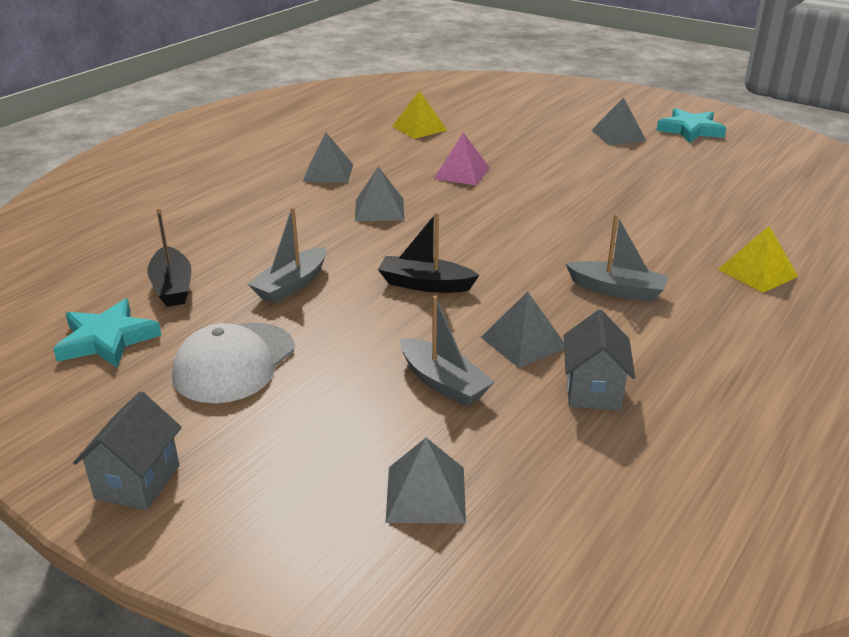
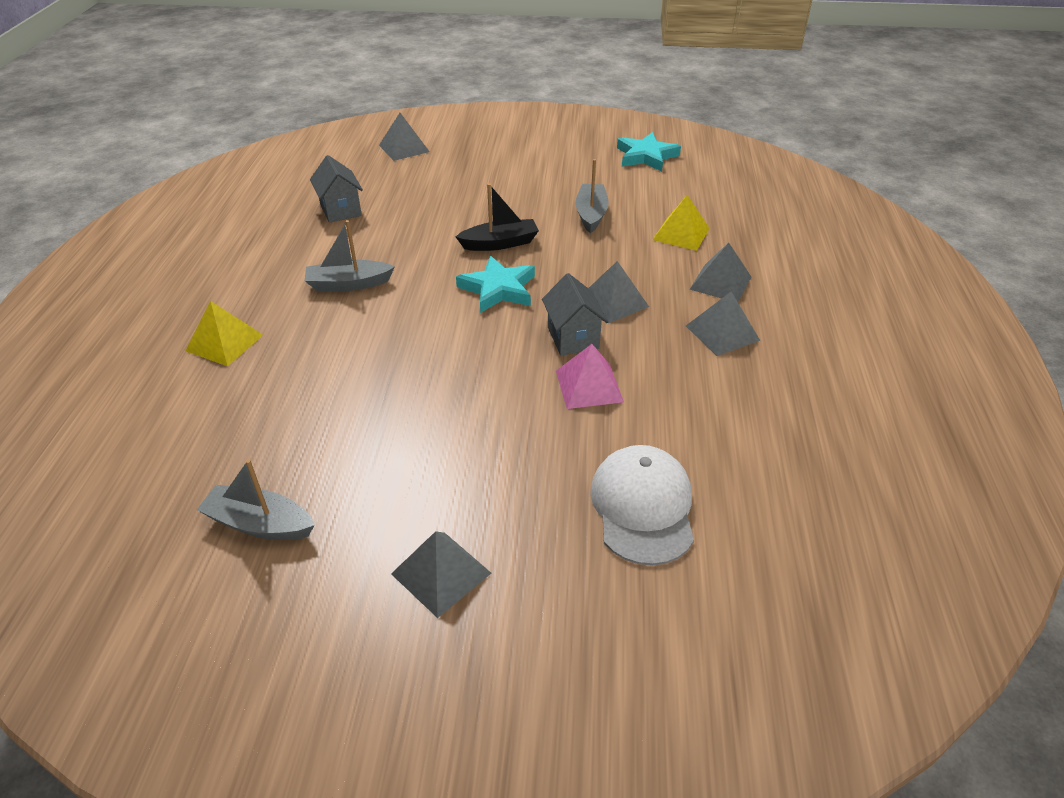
camera: 150 degrees right, 10 degrees up
grey house [73,391,182,510] -> grey house moved to [542,273,608,355]
black boat [147,208,191,307] -> none
white cap [172,322,294,403] -> white cap moved to [590,445,694,566]
yellow pyramid [392,91,447,139] -> yellow pyramid moved to [653,195,710,251]
grey boat [400,295,494,406] -> grey boat moved to [197,459,315,540]
grey pyramid [481,292,564,368] -> grey pyramid moved to [689,243,751,302]
turquoise star [656,108,726,143] -> turquoise star moved to [456,256,535,313]

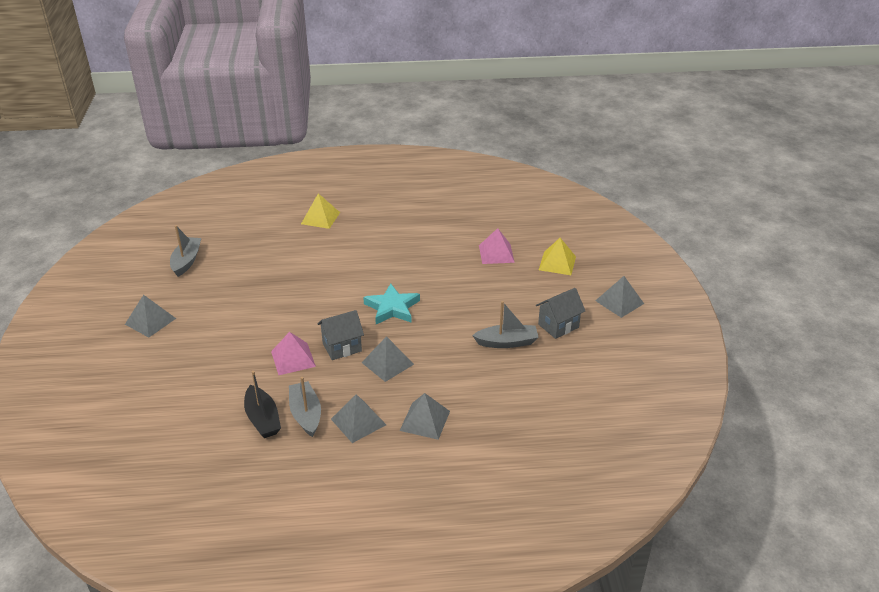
camera: 80 degrees right, 5 degrees down
grey boat [305,220,395,291] -> grey boat moved to [289,377,321,437]
grey house [310,155,363,223] -> grey house moved to [536,288,585,339]
grey pyramid [379,113,430,161] -> grey pyramid moved to [595,276,644,318]
black boat [456,183,539,251] -> black boat moved to [244,371,281,438]
white cap [590,445,694,566] -> none
turquoise star [617,132,681,171] -> none
yellow pyramid [653,195,710,251] -> yellow pyramid moved to [539,238,576,275]
none -> pink pyramid [479,228,515,264]

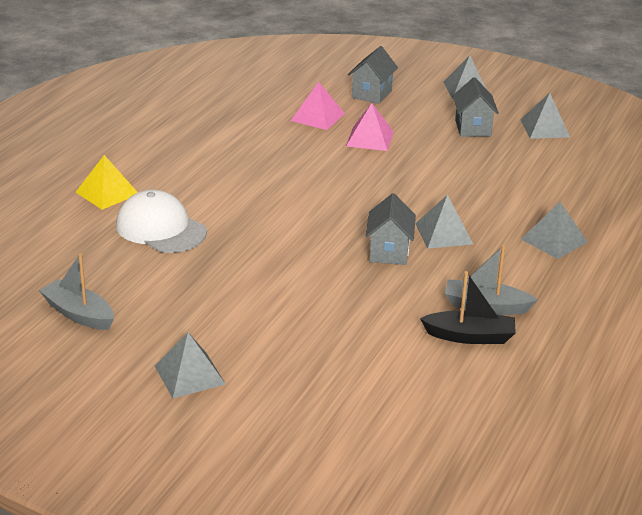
camera: 60 degrees left, 5 degrees down
pink pyramid [271,332,316,375] -> pink pyramid moved to [346,103,394,151]
grey pyramid [331,394,386,443] -> grey pyramid moved to [520,93,570,139]
turquoise star [363,283,420,324] -> none
grey boat [472,301,539,348] -> none
yellow pyramid [539,238,576,275] -> grey house [348,46,398,104]
none -> white cap [116,189,207,253]

